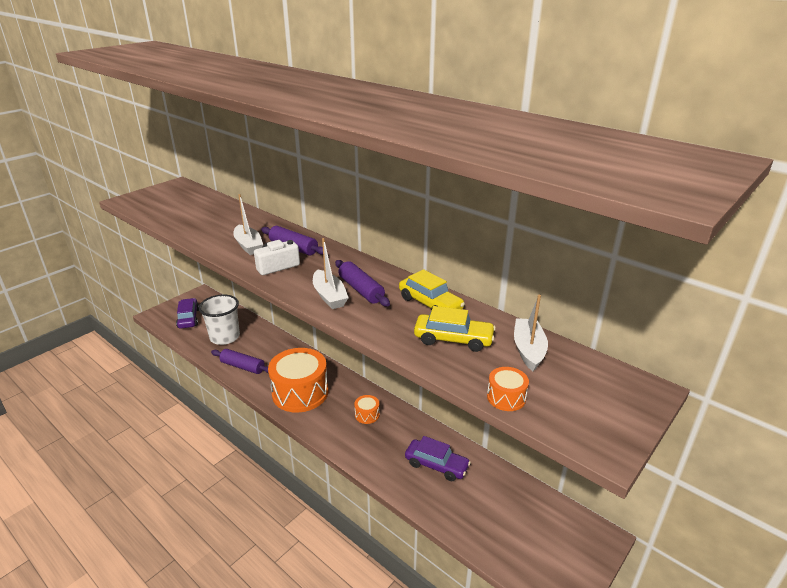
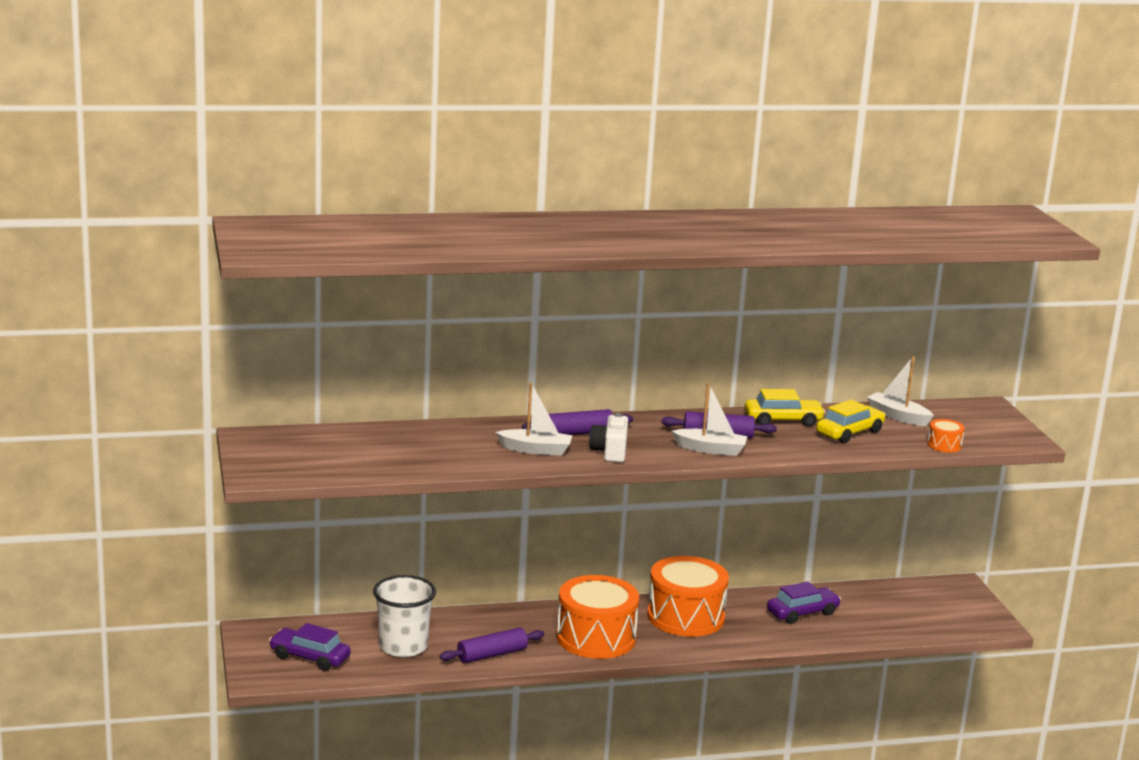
camera: 55 degrees left, 10 degrees down
orange drum [354,395,380,424] -> orange drum [647,556,729,637], size x2.38

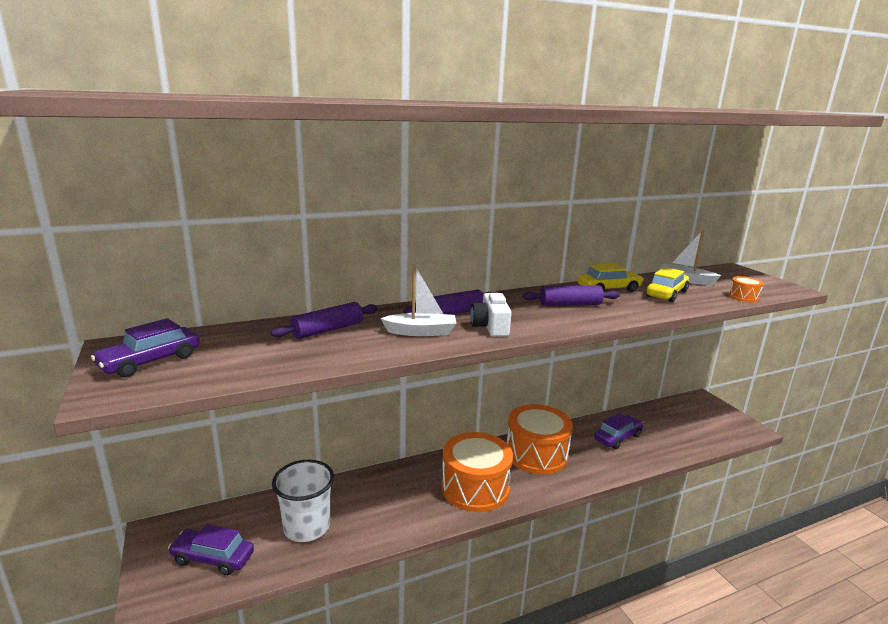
camera: 10 degrees left, 0 degrees up
purple rolling pin [440,627,544,663] -> purple rolling pin moved to [271,302,378,339]
white boat [671,383,747,456] -> none
none -> purple car [91,318,200,377]

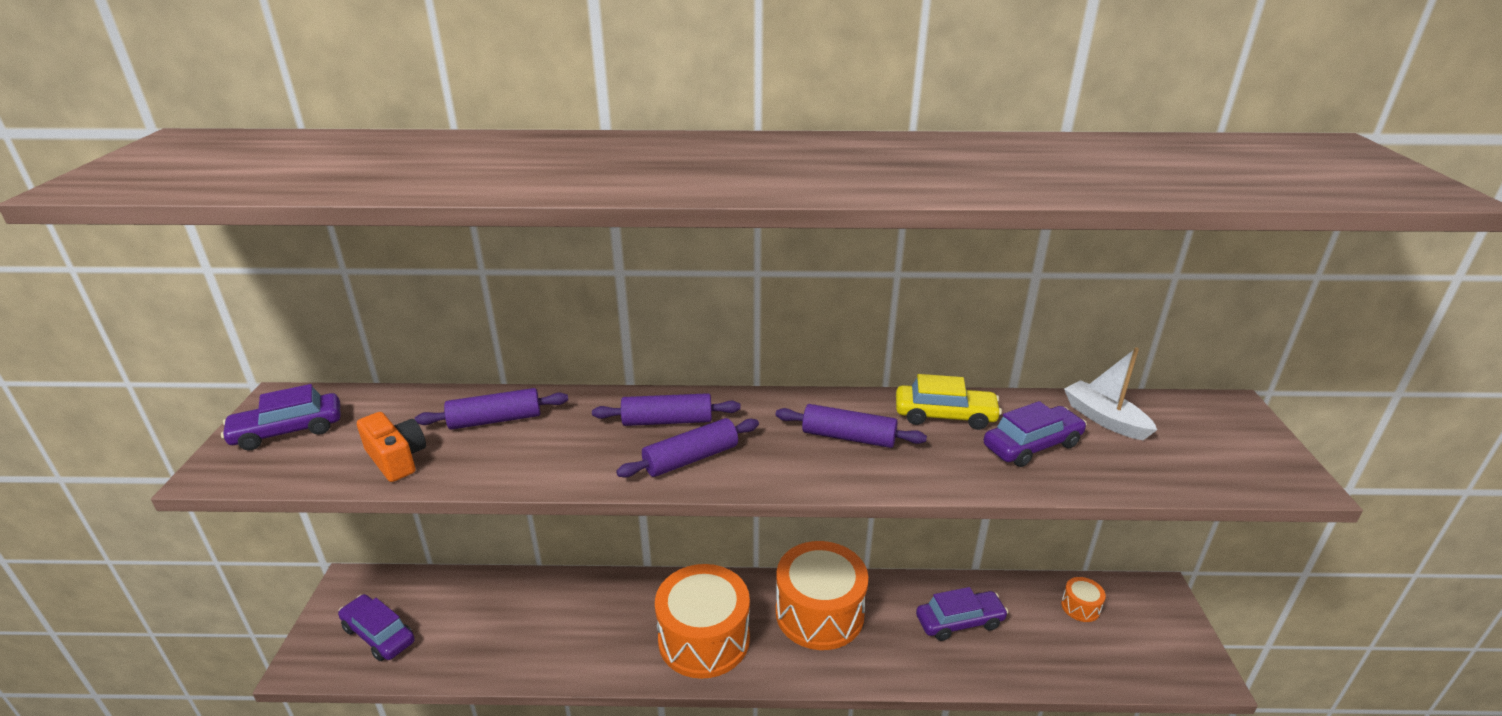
camera: 25 degrees right, 10 degrees up
white cup [272,460,334,542] -> none
white boat [380,265,456,336] -> none
white camera [470,291,512,337] -> purple rolling pin [616,418,759,478]
yellow car [646,267,689,302] -> purple car [984,401,1087,467]
orange drum [729,276,764,302] -> orange drum moved to [1061,577,1106,622]
none -> orange camera [357,412,426,482]

